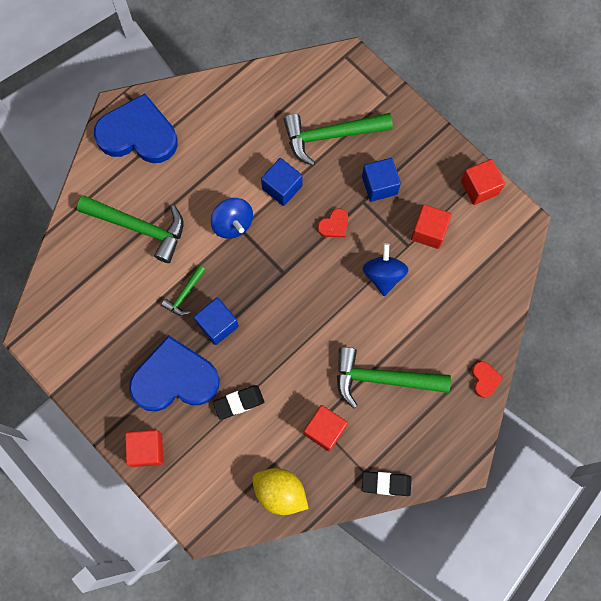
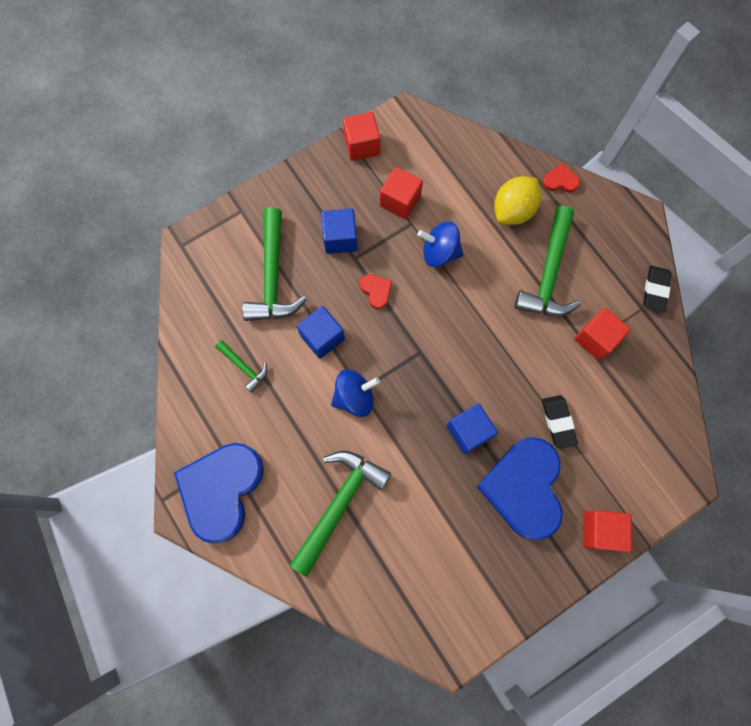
camera: 80 degrees left, 0 degrees up
green hammer [161,265,205,316] -> green hammer moved to [215,340,267,393]
yellow lemon [252,468,308,515] -> yellow lemon moved to [494,176,541,225]

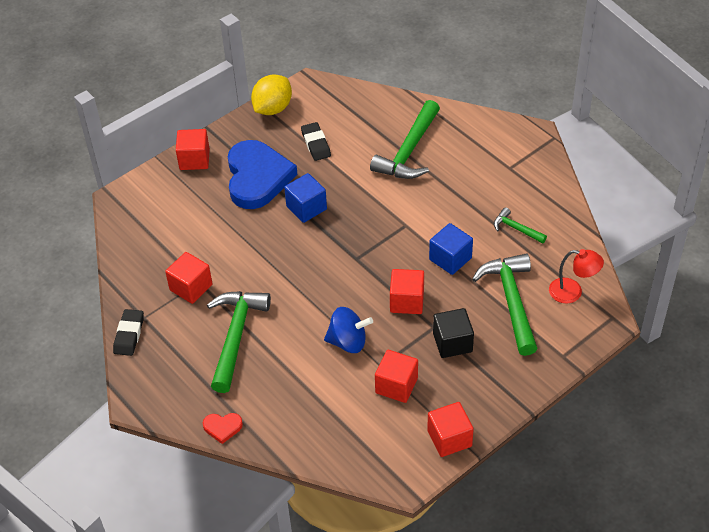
camera: 175 degrees right, 25 degrees down
blue heart [174,443,264,543] -> none
blue cube [321,208,358,254] -> black cube [433,308,474,358]
blue spinning top [331,369,380,417] -> none
red heart [360,274,392,309] -> red cube [390,269,424,314]
yellow lemon [494,176,541,225] -> yellow lemon moved to [251,75,292,115]
black eraser [542,395,578,449] -> black eraser moved to [301,122,331,161]
none -> red lamp [549,249,604,304]

